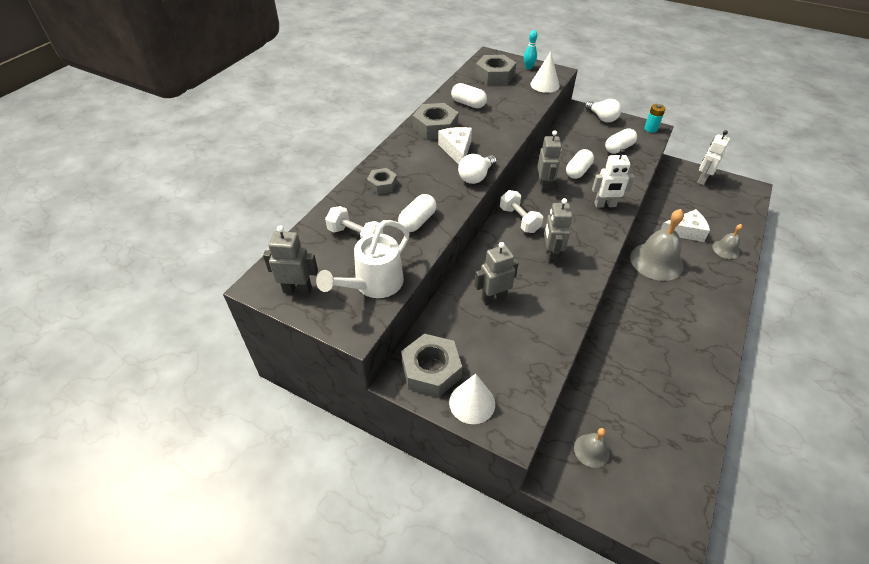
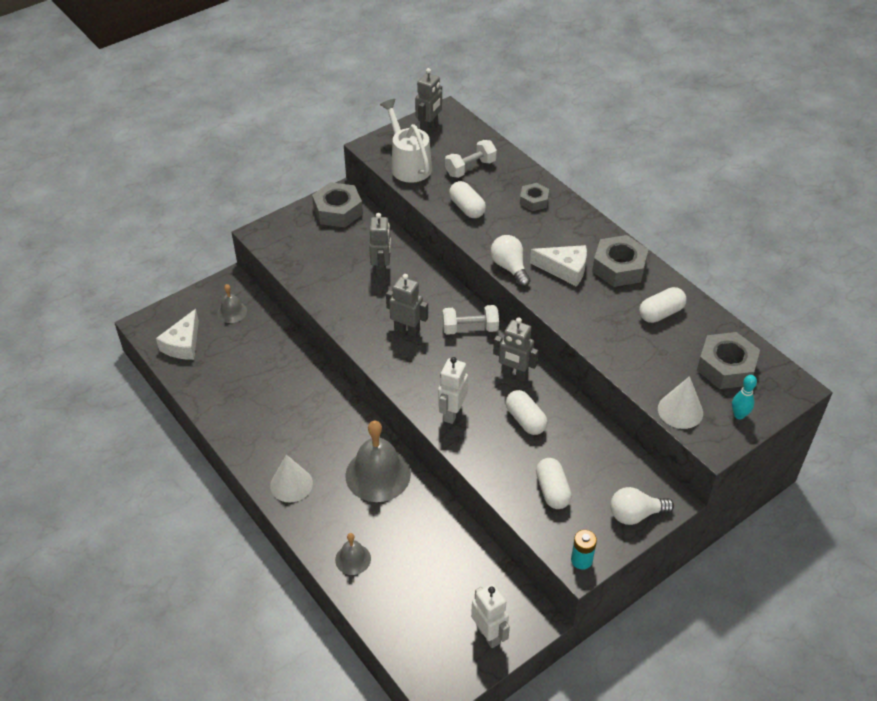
camera: 115 degrees right, 0 degrees up
white cone [449,374,495,424] -> white cone moved to [270,455,313,503]
white cheese [660,209,710,242] -> white cheese moved to [156,309,199,360]

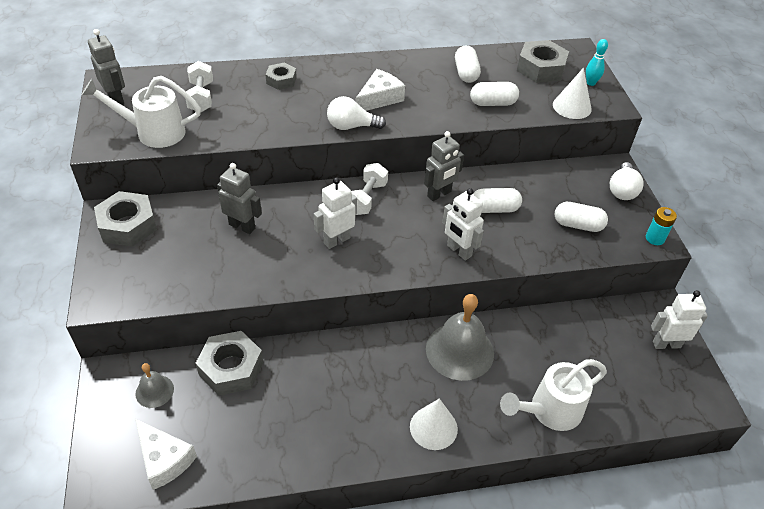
camera: 65 degrees left, 0 degrees up
grey bell [335,533,371,575] -> white watering can [500,359,607,431]
grey robot [386,274,428,337] -> white robot [314,177,357,249]
white capsule [449,181,486,218] -> white capsule moved to [470,82,519,106]
grey nut [592,235,649,287] -> grey nut moved to [196,331,263,396]

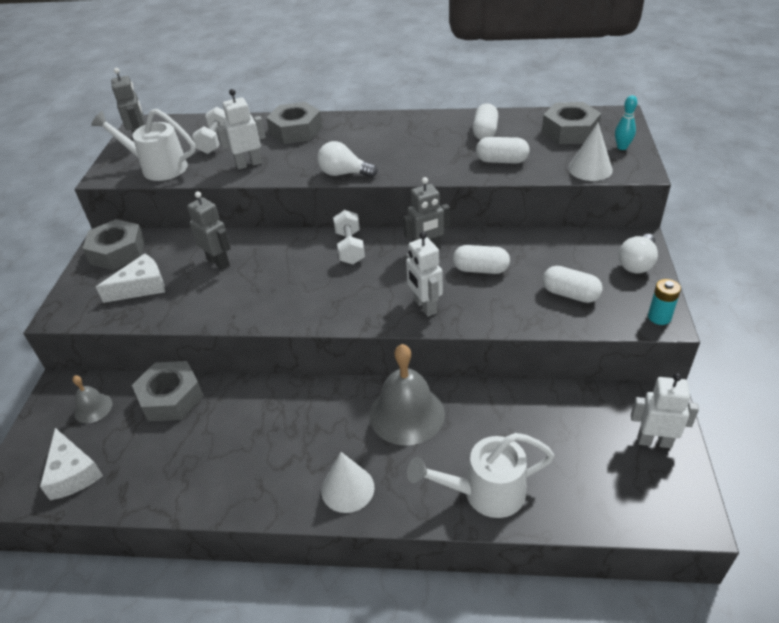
camera: 20 degrees right, 5 degrees down
grey nut [266,63,297,90] -> grey nut [266,102,323,144], size x1.70
white robot [314,177,357,249] -> white robot moved to [216,89,266,170]
white dumbbell [351,163,388,215] -> white dumbbell turned 45 degrees counterclockwise [333,210,365,264]
white cheese [356,69,405,111] -> white cheese moved to [96,254,165,303]

